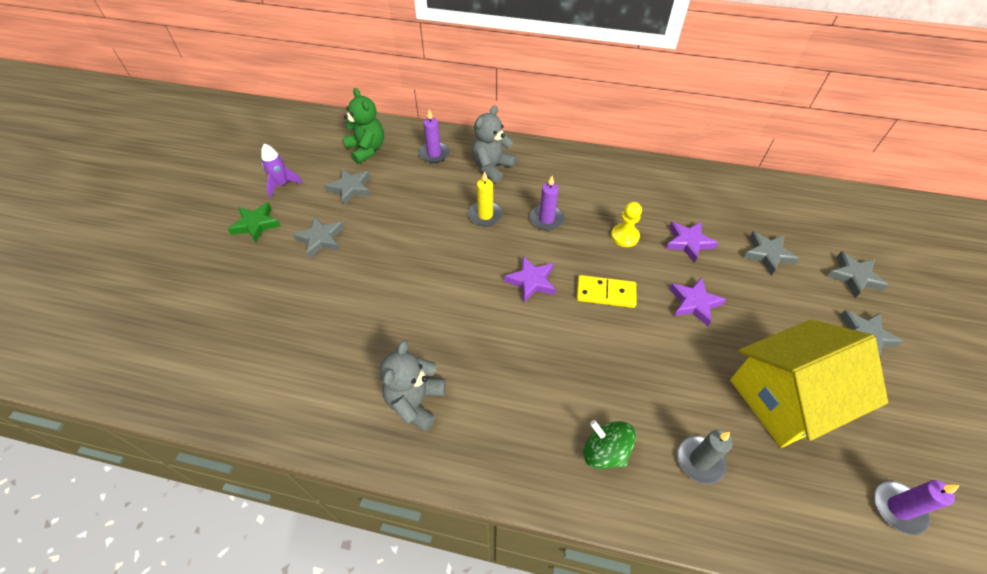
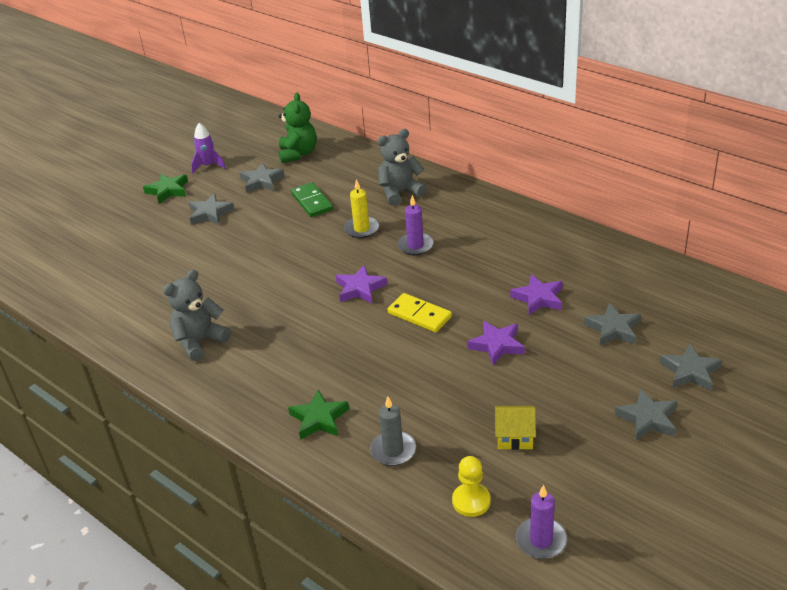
camera: 30 degrees right, 15 degrees down
purple candle [418,110,450,163] -> none
green spinning top [583,420,636,469] -> green star [288,390,349,440]
yellow pawn [611,202,642,247] -> yellow pawn moved to [452,456,491,517]
yellow house [730,319,888,448] -> yellow house [495,406,536,450], size x0.42
none -> green domino [291,182,333,217]

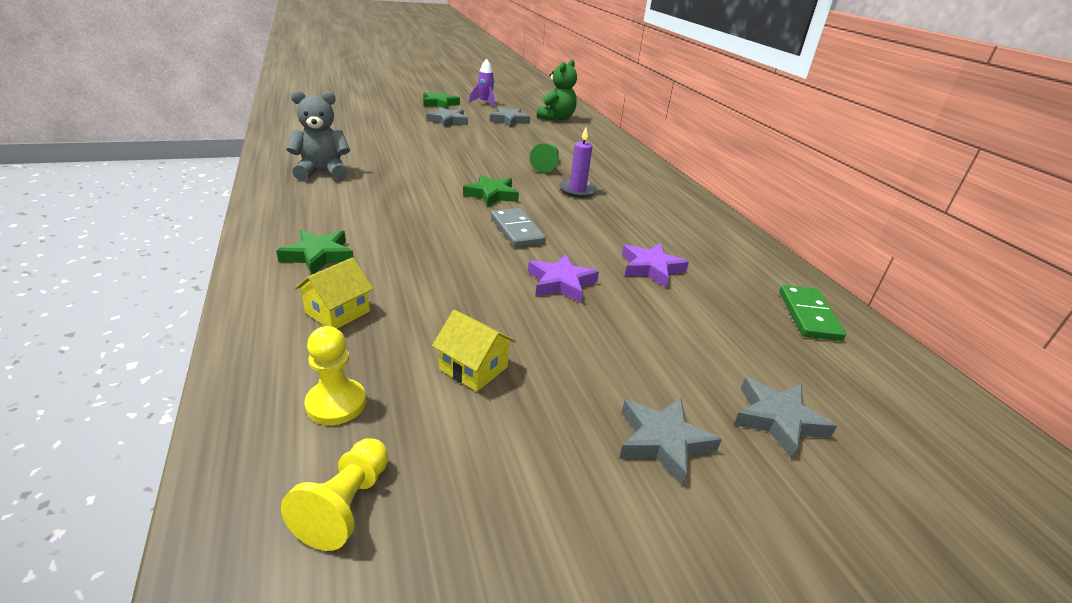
camera: 25 degrees right, 5 degrees down
green domino [291,182,333,217] -> green domino moved to [780,285,846,341]
purple star [336,265,387,303] -> green star [463,175,519,207]
yellow candle [344,179,379,238] -> green pawn [530,143,559,173]
grey candle [370,397,416,466] -> yellow house [295,257,374,329]
grey teddy bear [377,129,427,206] -> none
yellow domino [388,293,452,332] -> grey domino [491,208,546,248]
purple candle [516,485,567,559] -> yellow pawn [281,438,389,551]
grey star [584,303,641,346] -> none

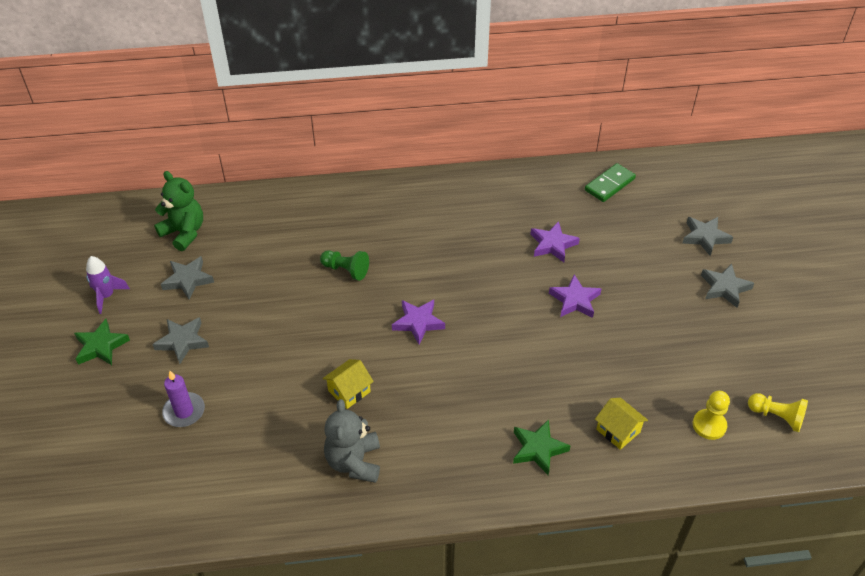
camera: 75 degrees left, 15 degrees up
yellow house [432,310,516,392] -> yellow house moved to [323,359,374,409]
green star [463,175,519,207] -> purple star [392,300,445,344]
grey domino [491,208,546,248] -> none
purple candle [559,127,597,198] -> purple candle moved to [162,371,205,427]
green domino [780,285,846,341] -> green domino turned 60 degrees counterclockwise [585,163,636,202]

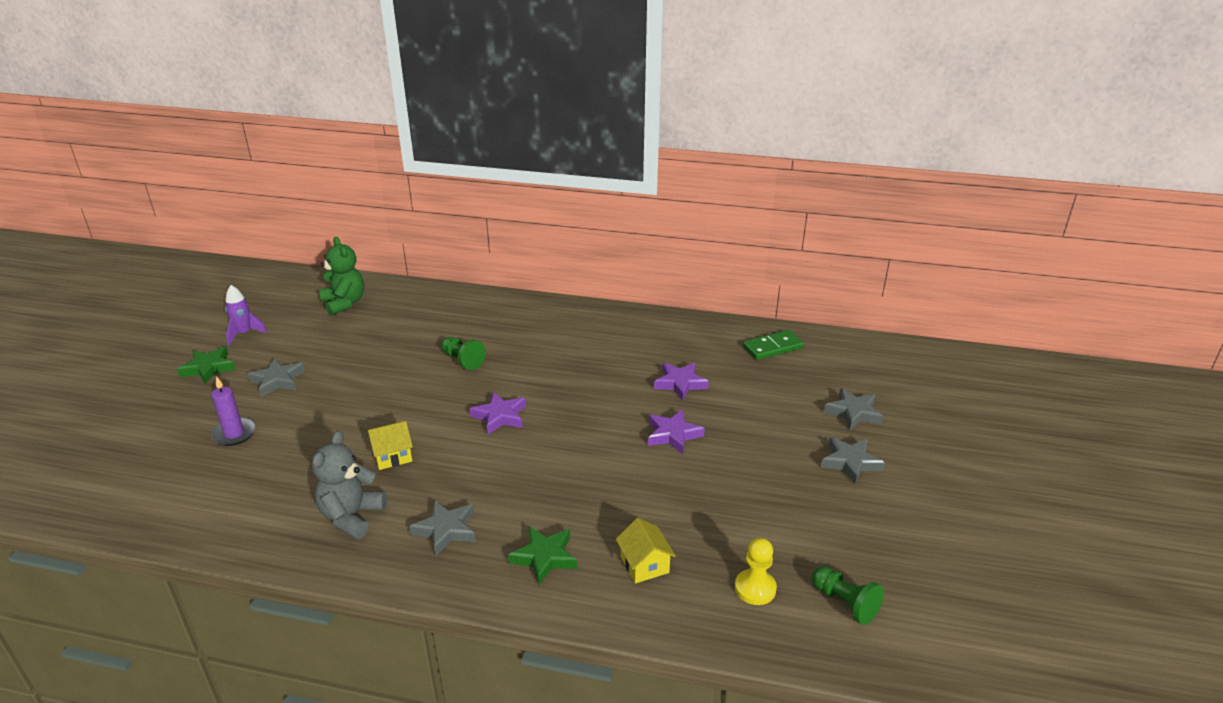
camera: 20 degrees right, 15 degrees down
grey star [161,256,214,300] -> grey star moved to [409,500,476,556]
yellow pawn [748,393,808,432] -> green pawn [812,566,884,625]

